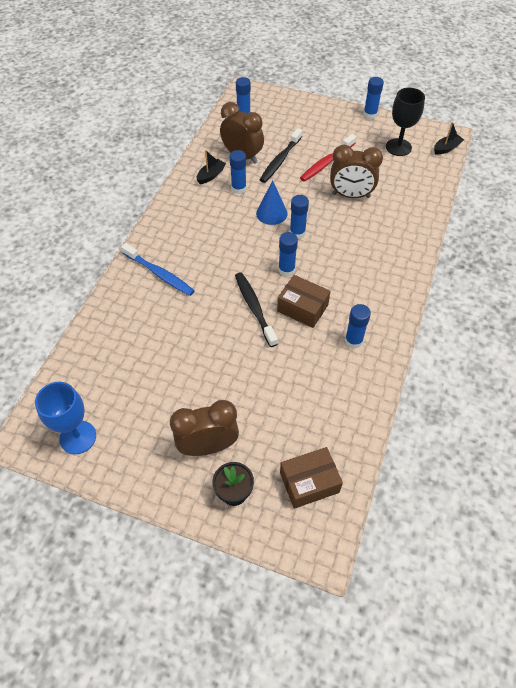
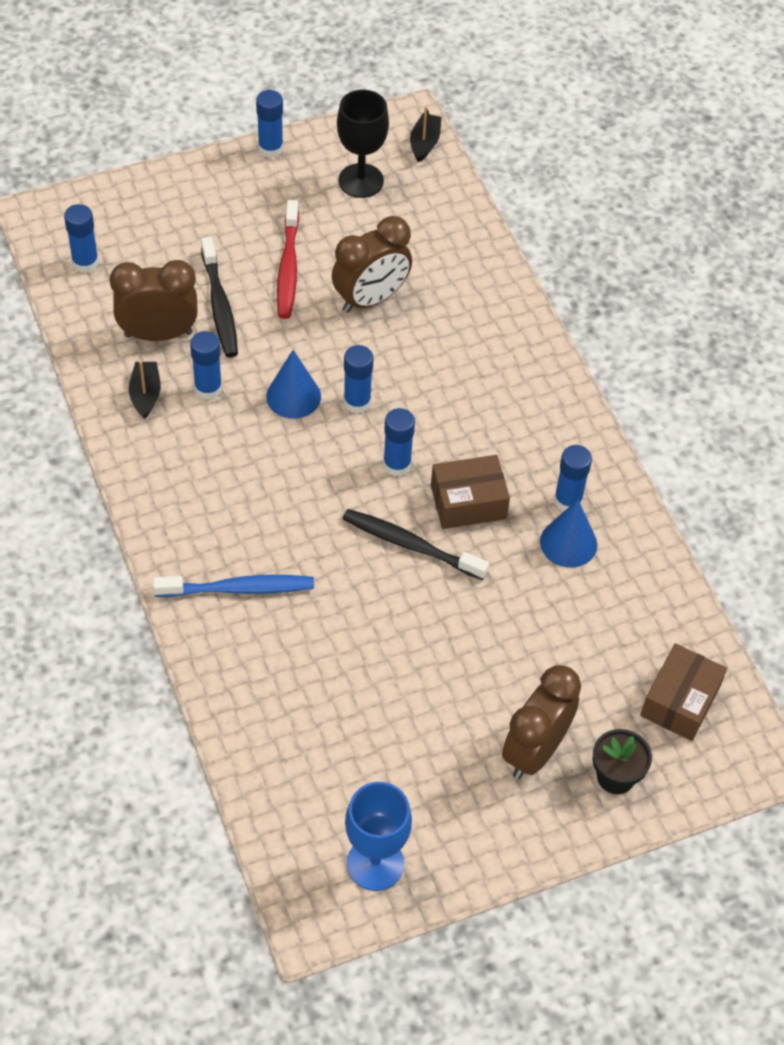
camera: 45 degrees left, 0 degrees up
none -> blue cone [540,499,597,568]

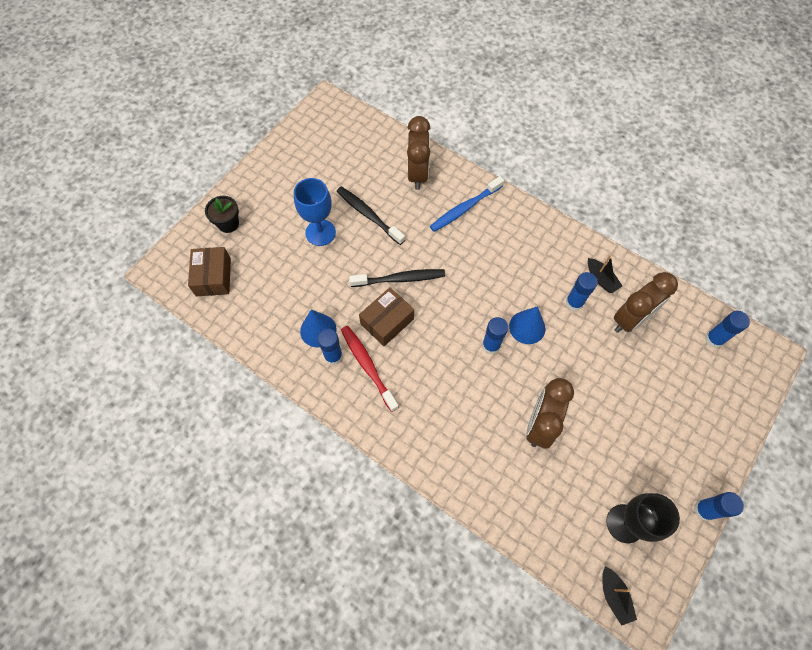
camera: 150 degrees right, 10 degrees up
black toothbrush [201,237,238,357] -> black toothbrush moved to [337,186,405,245]
red toothbrush [277,200,299,319] -> red toothbrush moved to [341,326,399,412]
blue goblet [345,782,412,891] -> blue goblet moved to [294,178,336,246]
blue glue stick [383,408,415,476] -> none
brown clock [502,665,581,779] -> brown clock moved to [407,116,430,190]

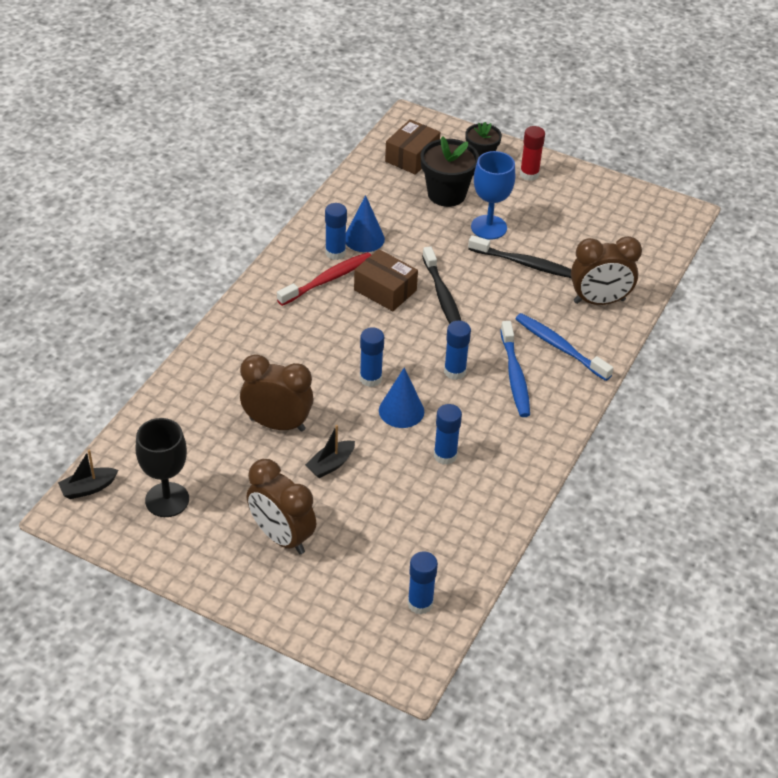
camera: 80 degrees right, 20 degrees down
brown box [188,247,231,296] -> brown box turned 45 degrees counterclockwise [385,119,440,175]
black toothbrush [337,186,405,245] -> black toothbrush turned 75 degrees clockwise [468,235,571,278]
black boat [588,255,622,293] -> black boat moved to [305,425,355,478]
brown clock [614,272,678,333] -> brown clock moved to [247,459,316,554]
blue glue stick [694,492,744,521] -> blue glue stick moved to [444,321,471,380]
none -> black flower pot [421,136,479,207]
none -> blue toothbrush [501,321,530,417]
none -> red glue stick [520,126,545,181]

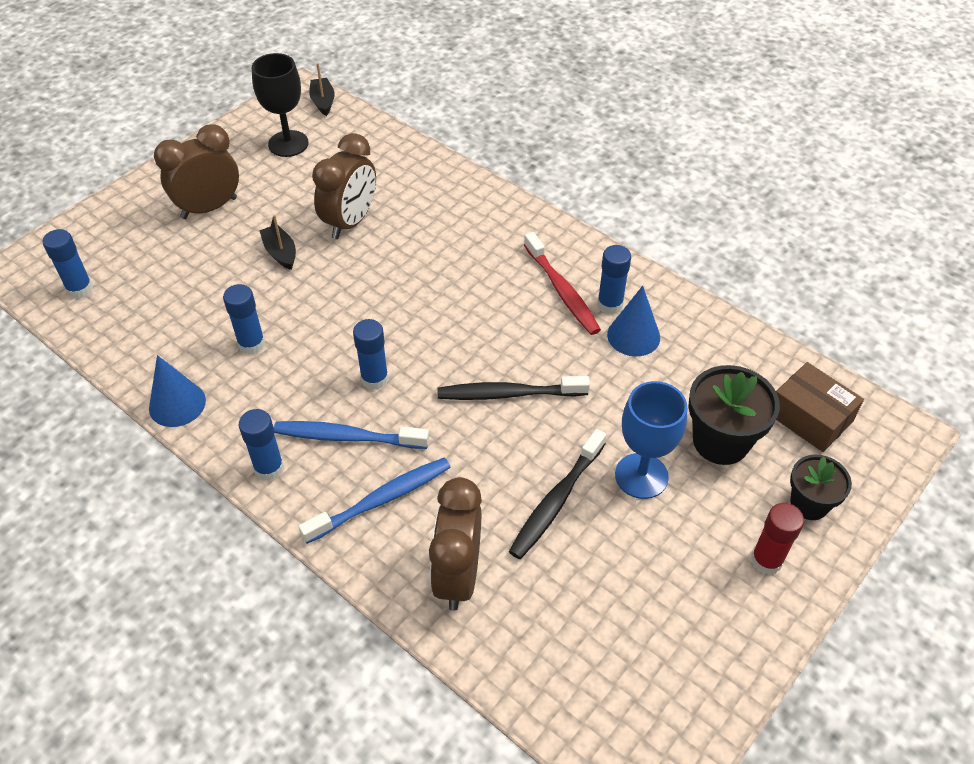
camera: 105 degrees right, 5 degrees up
brown box [354,249,418,311] -> none
blue glue stick [360,327,384,387] -> blue glue stick moved to [239,409,284,481]
blue cone [379,368,424,428] -> blue cone moved to [149,355,206,427]

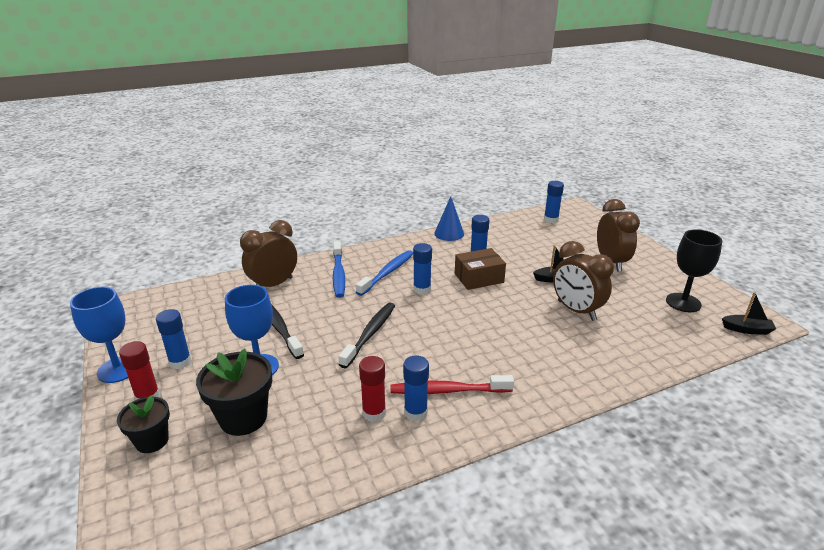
camera: 115 degrees right, 20 degrees down
blue glue stick [239,409,284,481] -> blue glue stick moved to [156,309,192,369]
brown clock [429,477,482,611] -> brown clock turned 75 degrees counterclockwise [240,220,297,287]
blue cone [607,286,660,356] -> red glue stick [359,356,386,422]
brown box [776,362,864,452] -> brown box moved to [455,248,506,290]
none -> blue goblet [70,287,128,383]

